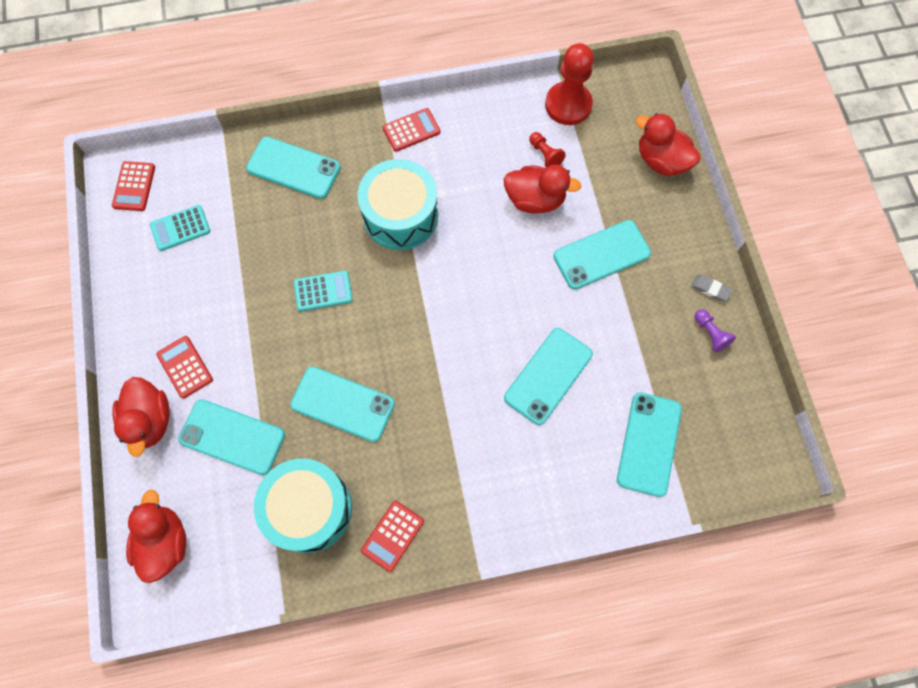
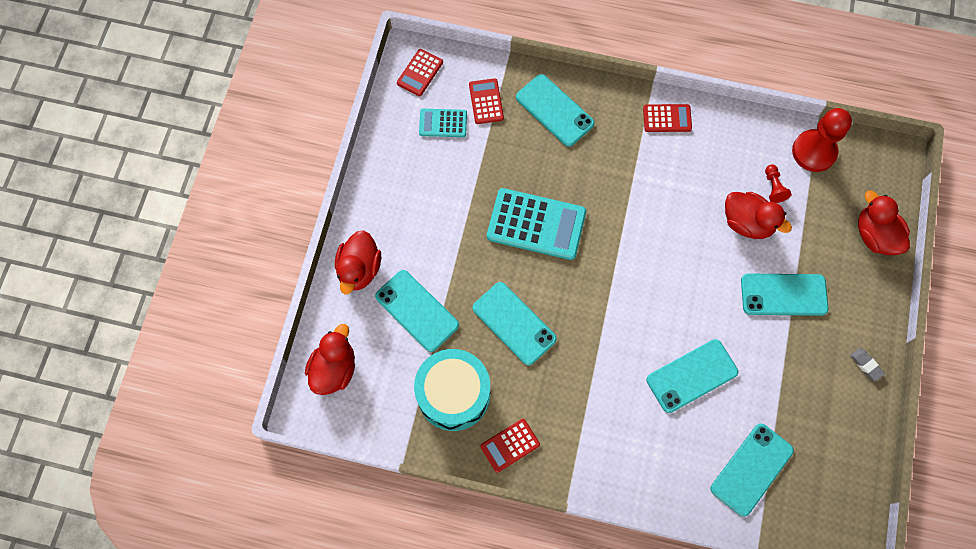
camera: 25 degrees right, 0 degrees up
red calculator [156,336,213,399] -> red calculator moved to [469,78,504,124]
turquoise calculator [294,270,353,311] -> turquoise calculator [487,188,586,260], size x1.87
turquoise drum [357,159,438,250] -> none
purple pawn [695,309,736,353] -> none

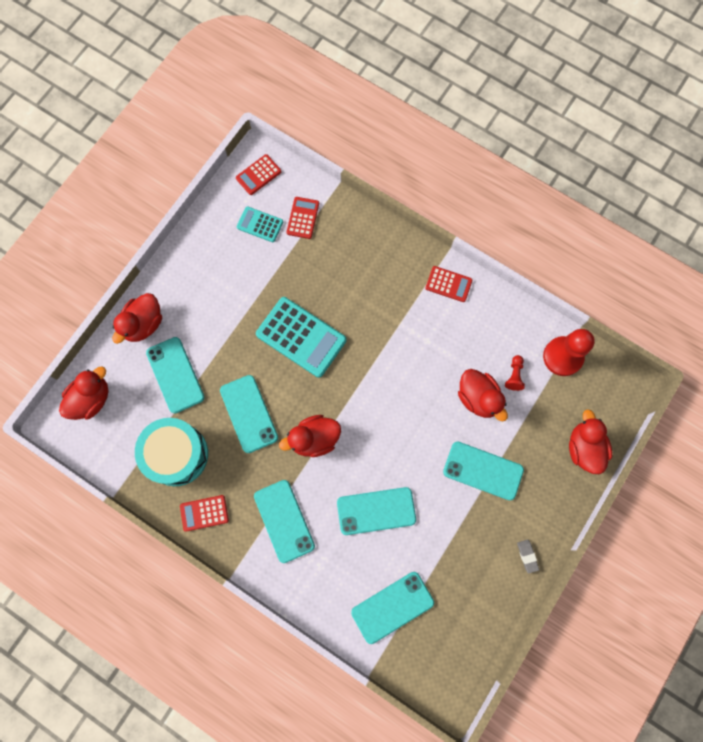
camera: 20 degrees right, 5 degrees up
turquoise phone [516,74,595,147] -> turquoise phone moved to [254,480,315,563]
none -> red duck [279,415,341,457]

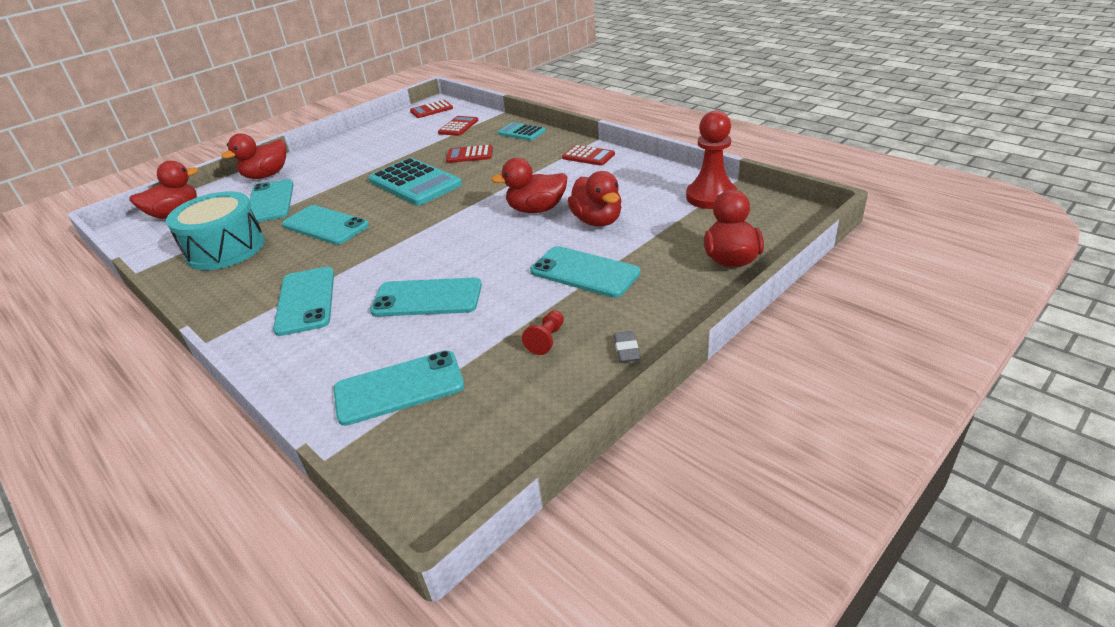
camera: 15 degrees right, 40 degrees down
red calculator [180,495,229,532] -> red calculator moved to [446,145,493,163]
turquoise phone [220,375,278,453] -> turquoise phone turned 45 degrees counterclockwise [282,205,369,245]
turquoise calculator [237,206,283,242] -> turquoise calculator moved to [498,122,546,141]
red duck [279,415,341,457] -> red duck moved to [491,158,568,213]
red pawn [505,355,525,391] -> red pawn moved to [522,310,564,355]

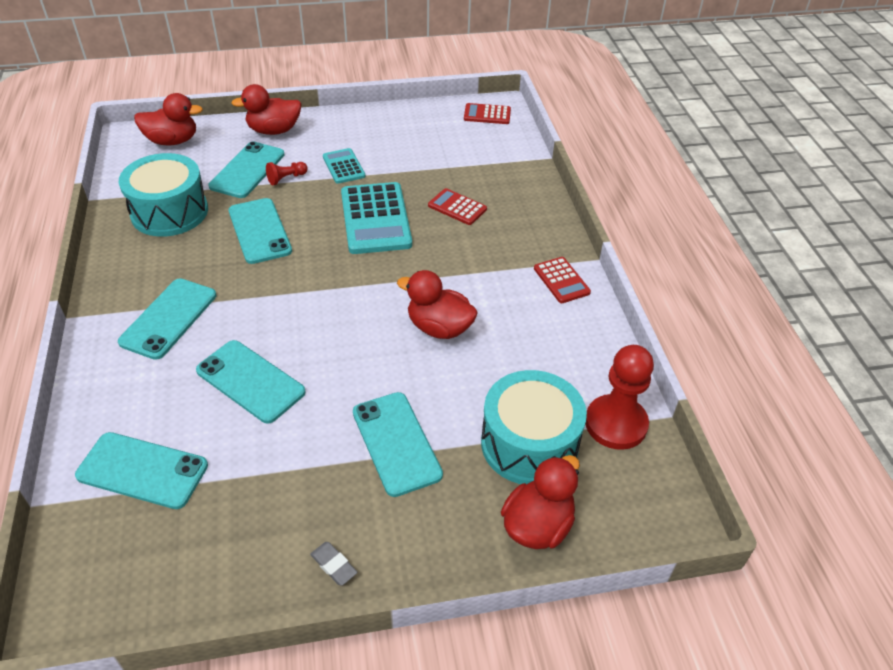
camera: 30 degrees right, 10 degrees up
red calculator [438,116,478,136] -> none
turquoise calculator [498,122,546,141] -> turquoise calculator moved to [323,148,365,184]
red pawn [522,310,564,355] -> red pawn moved to [266,162,308,185]
red duck [568,171,621,227] -> none
grey eraser [614,331,640,362] -> grey eraser turned 75 degrees counterclockwise [310,542,358,586]
none -> turquoise drum [481,370,587,484]

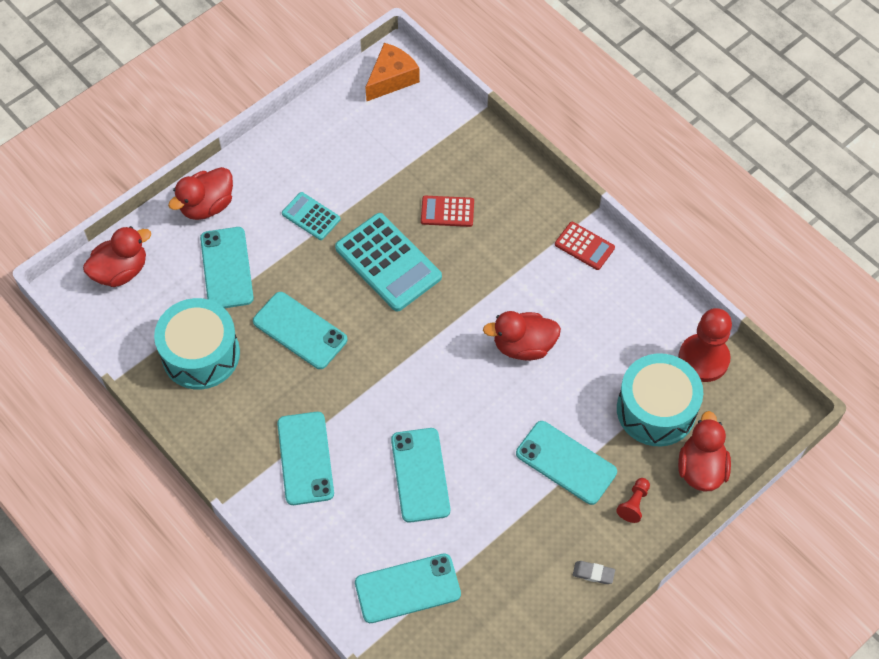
camera: 30 degrees left, 15 degrees up
turquoise phone [196,340,305,424] -> turquoise phone turned 75 degrees clockwise [391,428,450,523]
red pawn [266,162,308,185] -> red pawn moved to [616,478,650,523]
red calculator [464,103,511,124] -> orange cheese [365,43,420,102]

